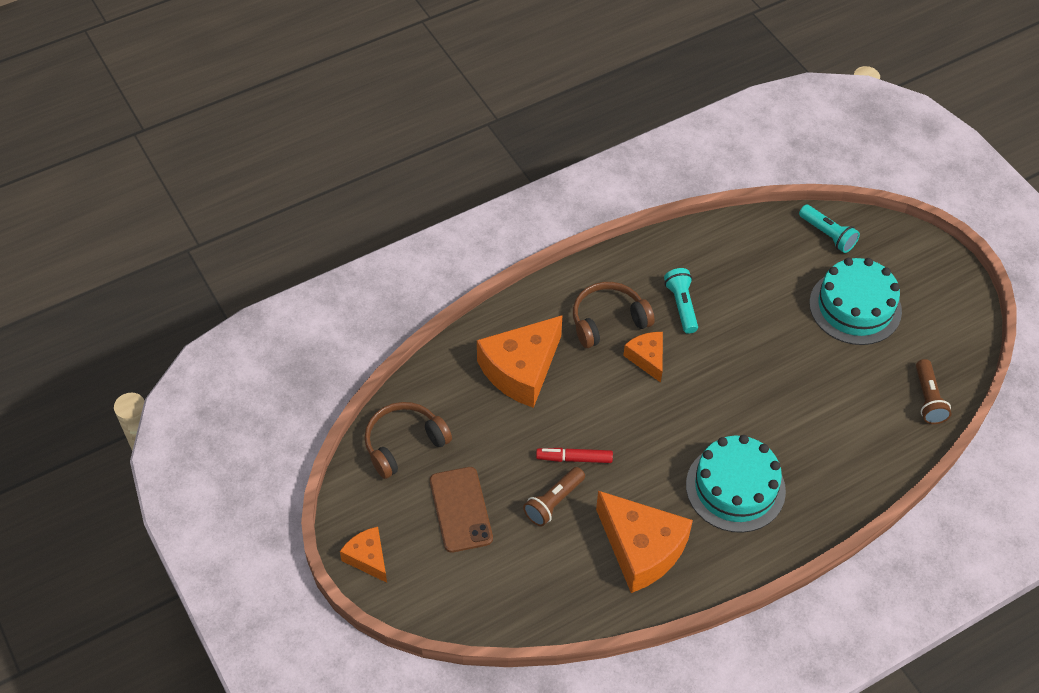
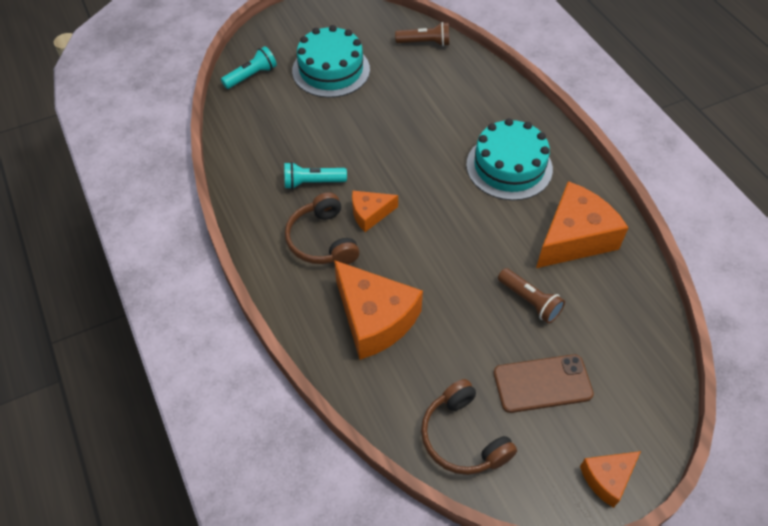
camera: 85 degrees left, 0 degrees up
red marker [536,448,613,463] -> none

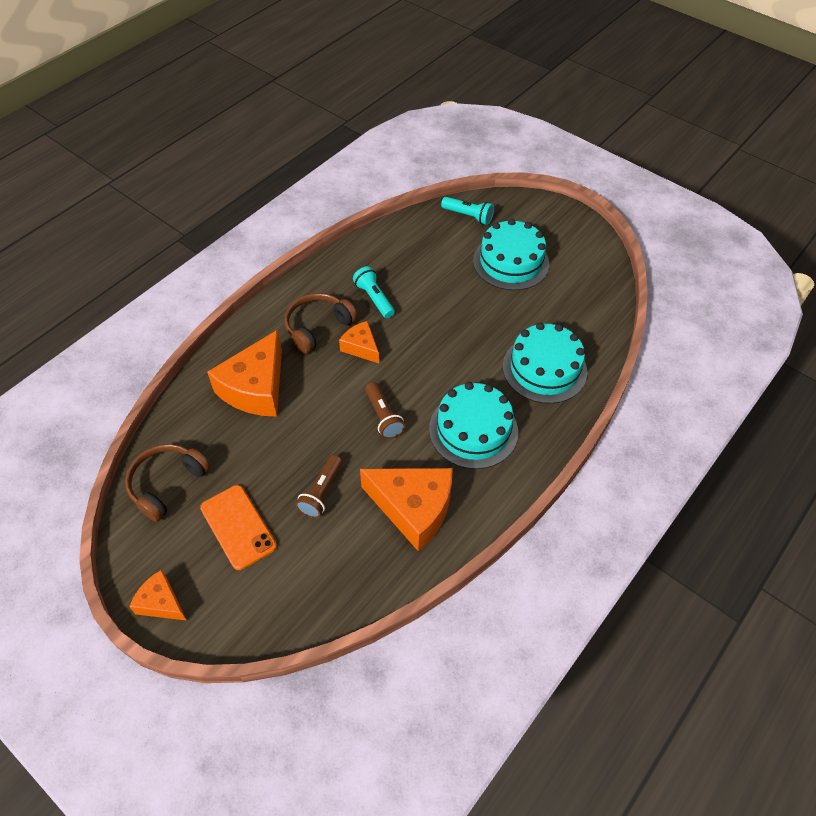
camera: 65 degrees right, 0 degrees up
brown flashlight [395,22,449,46] -> brown flashlight moved to [365,382,405,439]
brown phone [494,354,594,413] -> orange phone [200,485,277,570]
none -> turquoise cake [503,322,587,404]

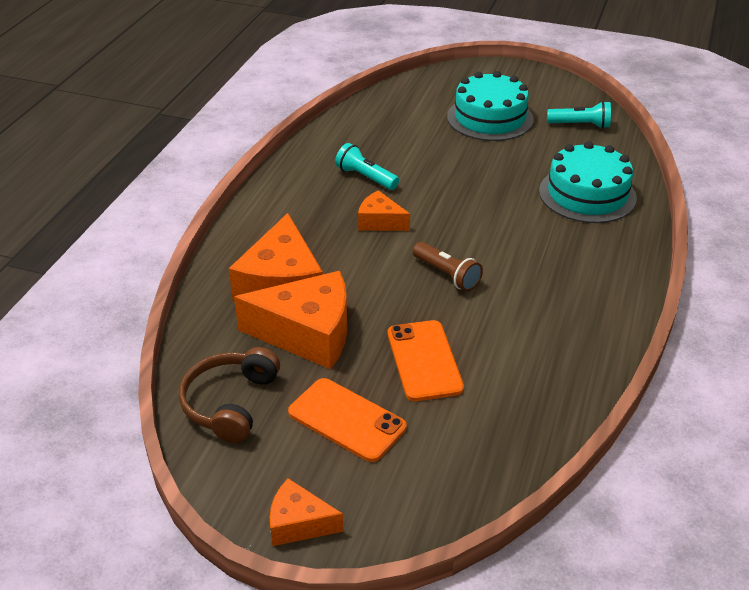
camera: 20 degrees left, 15 degrees down
brown headphones [284,293,357,354] -> none
brown flashlight [295,455,343,518] -> orange phone [388,320,464,401]
orange cheese [360,468,453,551] -> orange cheese moved to [234,271,347,369]
turquoise cake [429,382,518,469] -> none
turquoise flashlight [441,197,494,225] -> turquoise flashlight moved to [547,101,611,129]

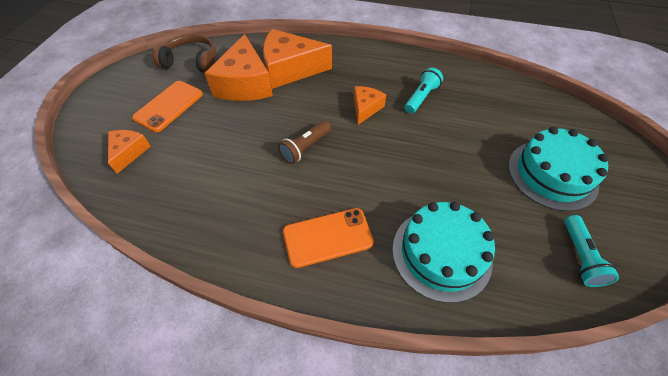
camera: 85 degrees right, 15 degrees up
orange cheese [269,478,343,546] -> orange cheese moved to [108,130,151,174]
orange phone [388,320,464,401] -> orange phone moved to [283,208,374,268]

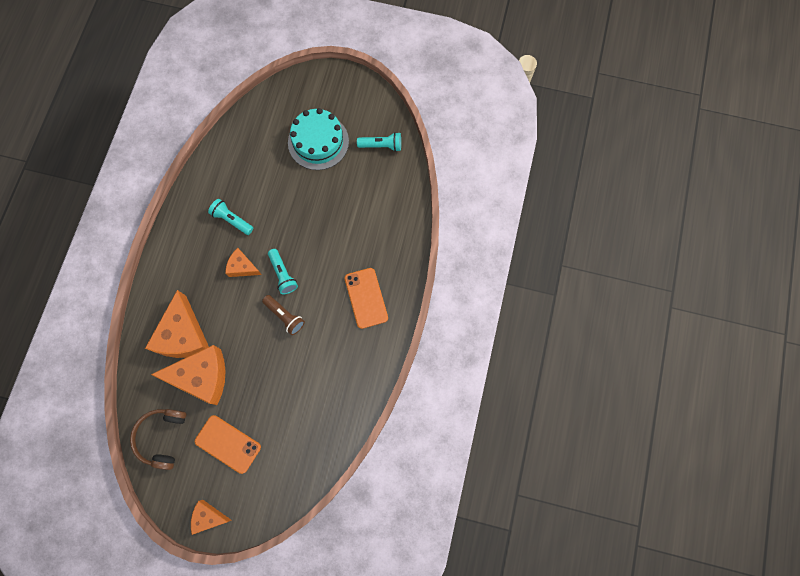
camera: 90 degrees left, 20 degrees up
orange cheese [108,130,151,174] -> orange cheese moved to [191,500,231,535]
turquoise cake [392,202,495,303] -> none
none -> turquoise flashlight [268,249,298,294]

